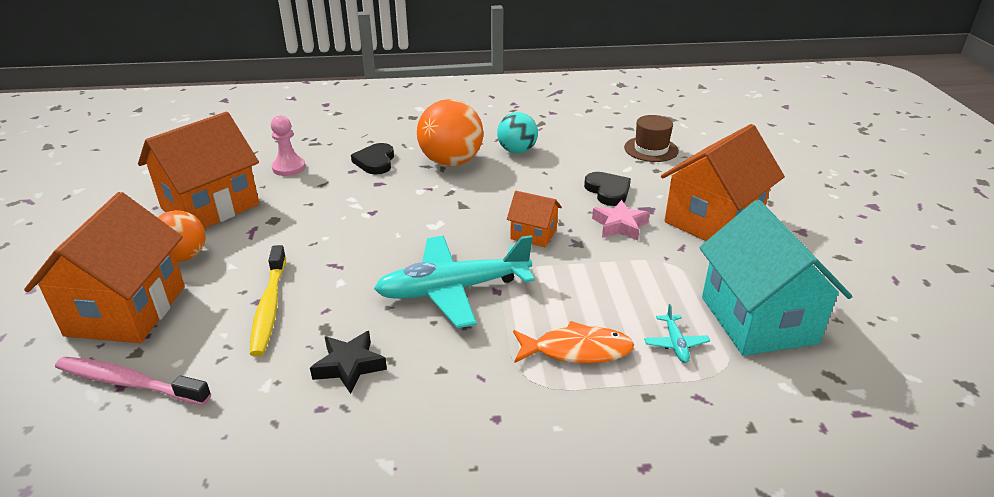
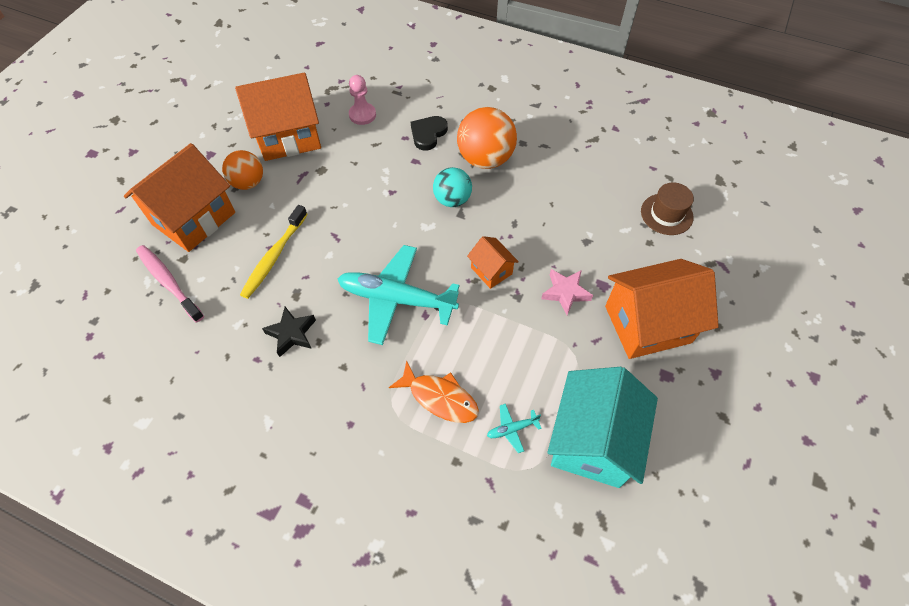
camera: 30 degrees right, 25 degrees up
turquoise ball [497,112,538,154] -> turquoise ball moved to [433,167,472,207]
black heart [584,172,631,206] -> none
turquoise plane [644,304,710,363] -> turquoise plane turned 45 degrees clockwise [487,404,542,453]

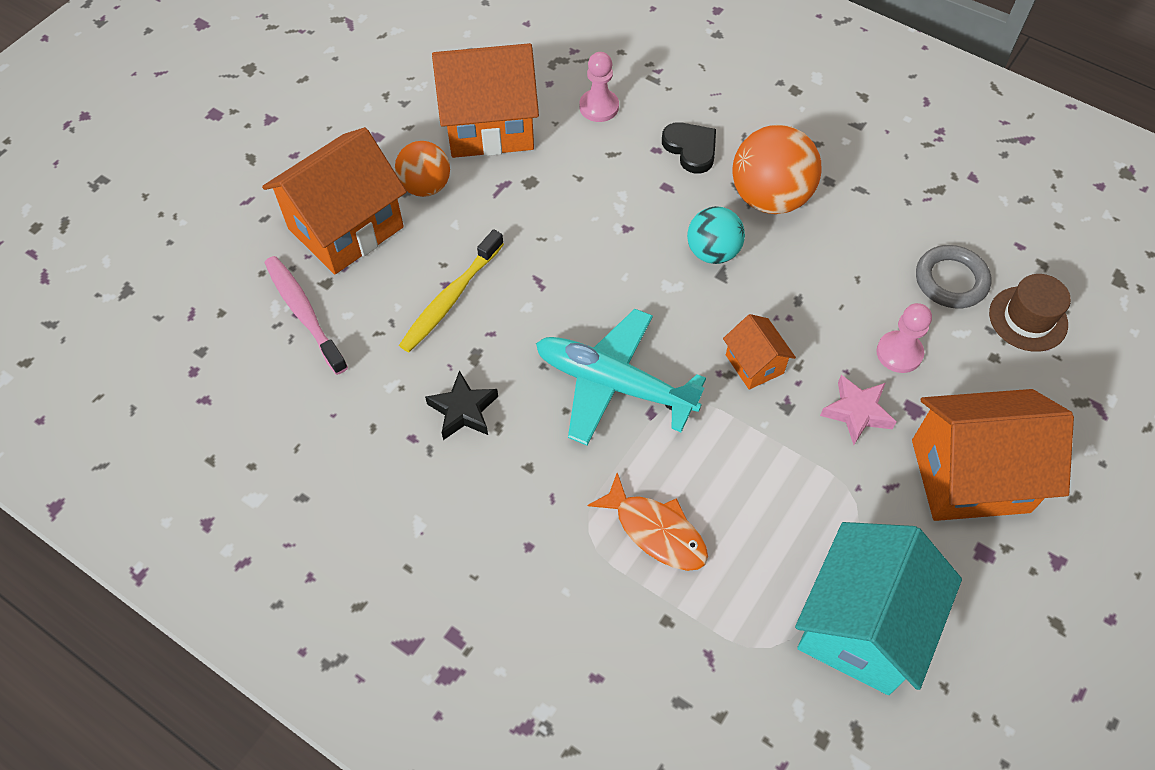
camera: 10 degrees right, 0 degrees up
black heart [411,116,448,151] -> black heart turned 105 degrees clockwise [662,122,716,174]
turquoise plane [487,404,542,453] -> none
none -> pink pawn [876,303,932,373]
none -> grey ring [916,245,991,308]

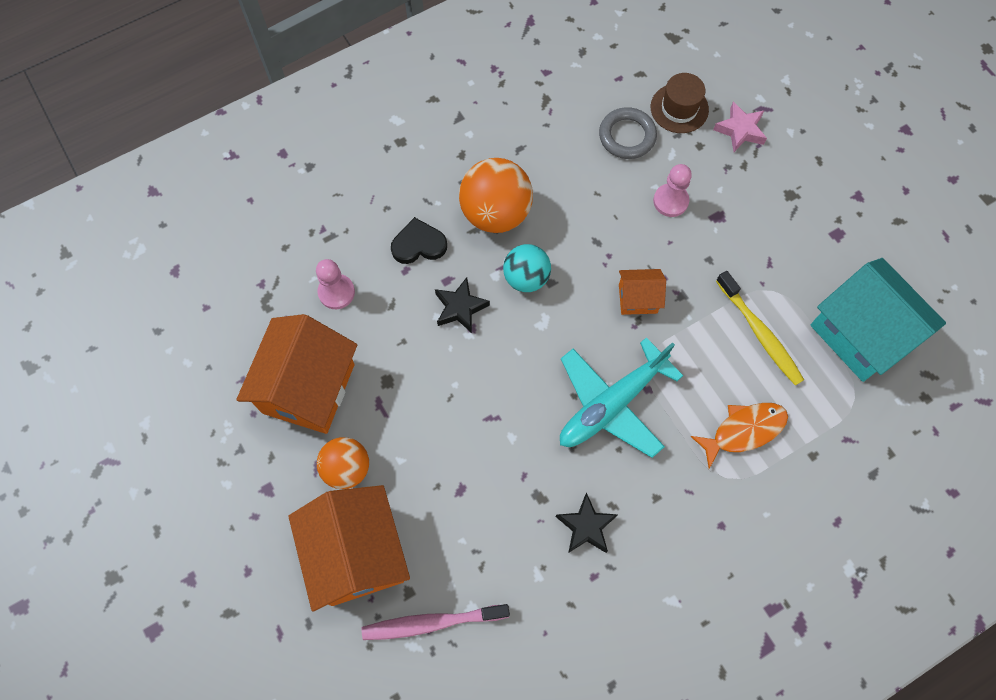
camera: 65 degrees left, 10 degrees up
yellow toothbrush [399,229,504,352] -> yellow toothbrush moved to [716,271,804,386]
pink star [820,375,896,445] -> pink star moved to [713,102,767,152]
orange house [912,389,1074,521] -> none
none -> black star [435,277,490,333]

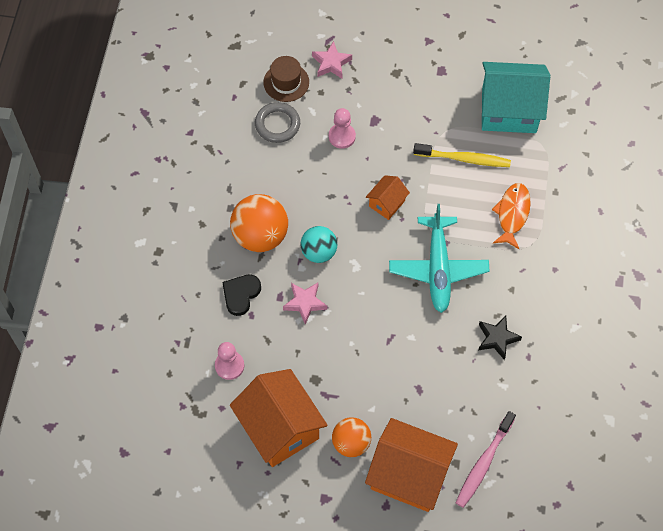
camera: 50 degrees left, 5 degrees down
black star [435,277,490,333] -> pink star [283,283,327,325]

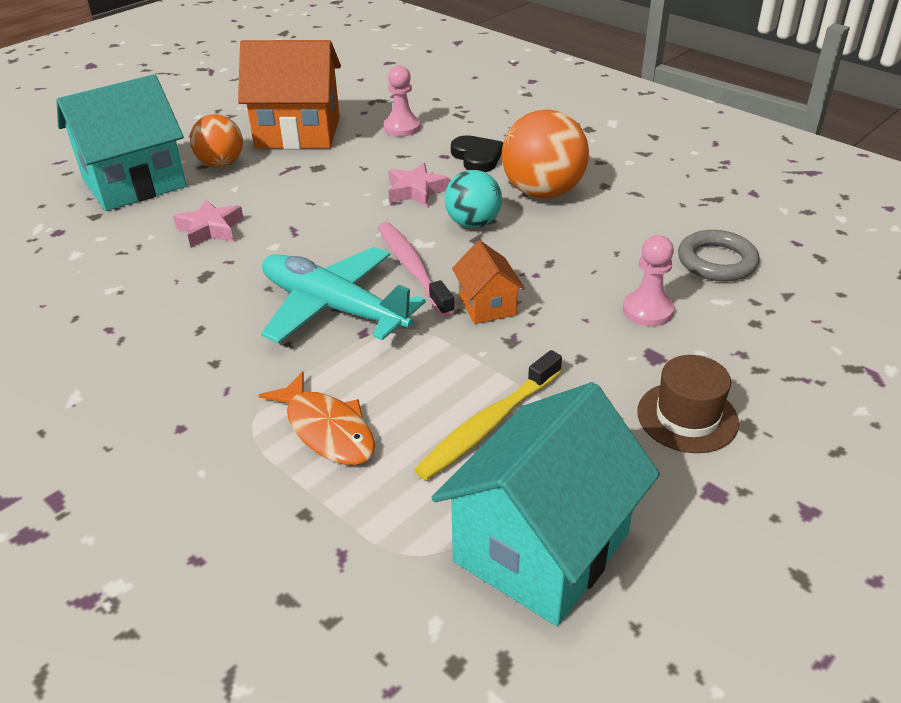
camera: 125 degrees right, 25 degrees down
brown hat [264,56,309,102] -> brown hat moved to [637,355,739,453]
pink star [312,41,352,79] -> pink star moved to [173,199,244,248]
orange house [365,418,458,512] -> turquoise house [56,74,187,211]
pink toothbrush [456,411,516,508] -> pink toothbrush moved to [378,222,455,317]
black star [478,316,522,360] -> none

